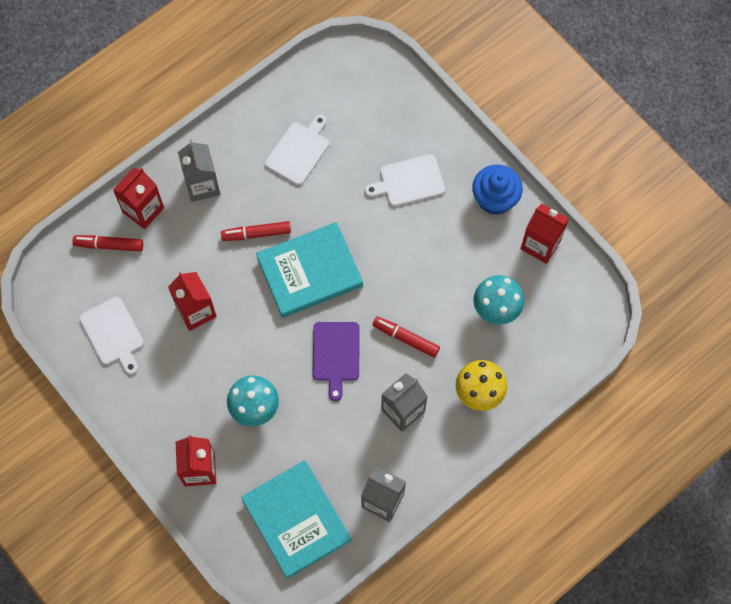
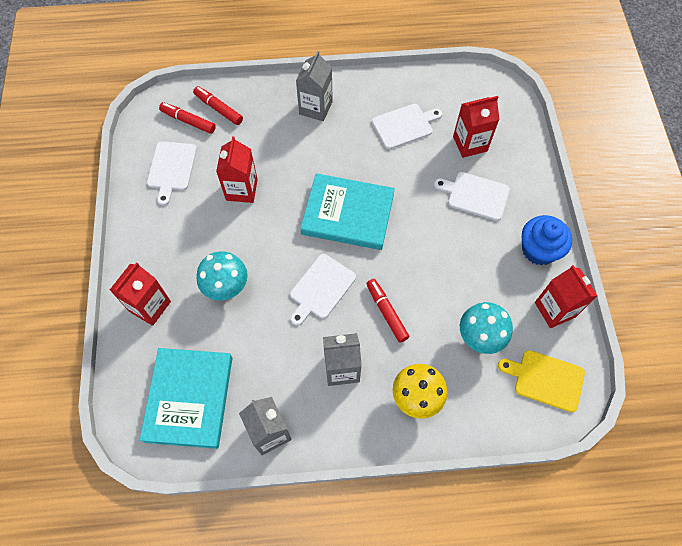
camera: 35 degrees right, 5 degrees down
red carton [113,168,164,229] -> red carton moved to [453,96,500,158]
red marker [221,221,291,241] -> red marker moved to [159,102,216,134]
purple cutting board [313,322,360,401] -> white cutting board [290,254,356,325]
none -> yellow cutting board [498,350,585,412]

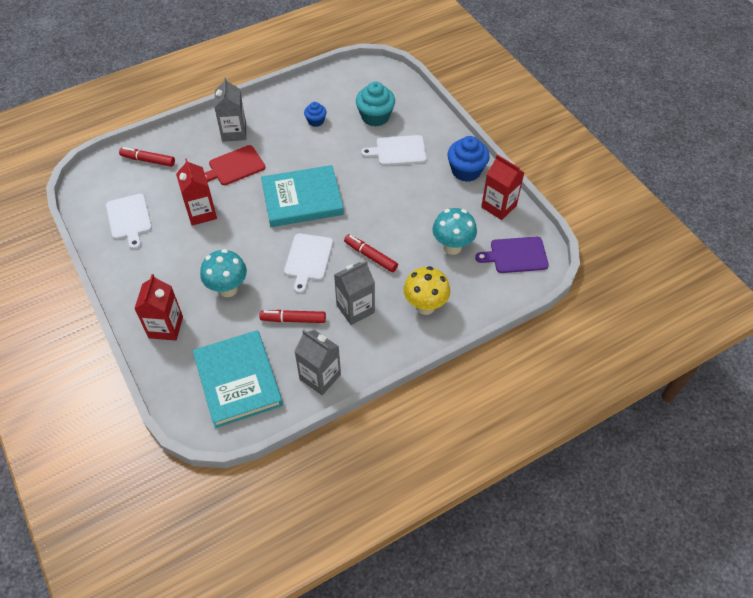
camera: 25 degrees left, 10 degrees down
red marker [159,102,216,134] -> red marker moved to [259,310,326,323]
white cutting board [372,104,442,149] -> blue cupcake [304,102,326,127]
red carton [453,96,500,158] -> turquoise cupcake [356,82,395,127]
yellow cutting board [498,350,585,412] -> purple cutting board [475,237,549,273]
none -> red cutting board [205,145,265,185]

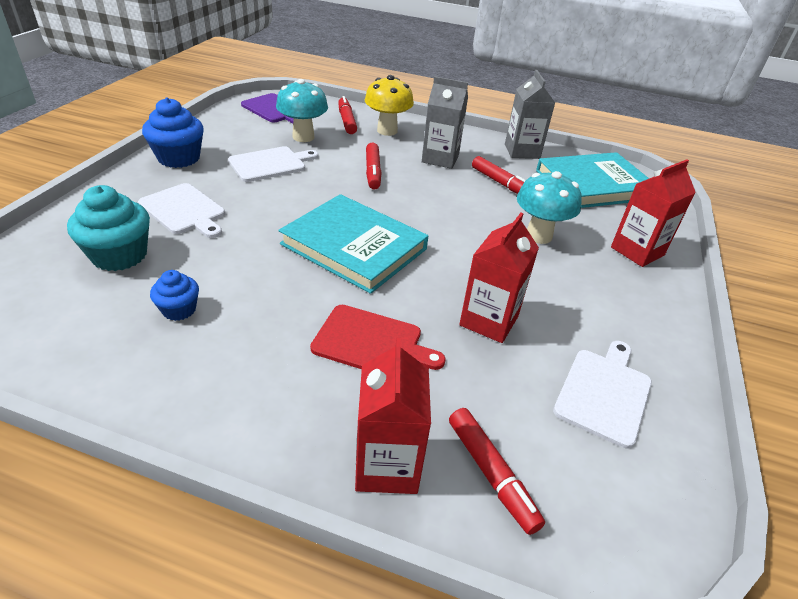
camera: 135 degrees left, 15 degrees down
turquoise book [193,330,283,428] -> turquoise book turned 45 degrees clockwise [536,152,649,208]
grey carton [214,77,246,142] -> none
white cutting board [284,233,333,293] -> white cutting board moved to [228,146,319,182]
red carton [481,154,525,220] -> red carton moved to [355,338,431,494]
none -> red marker [338,96,357,134]

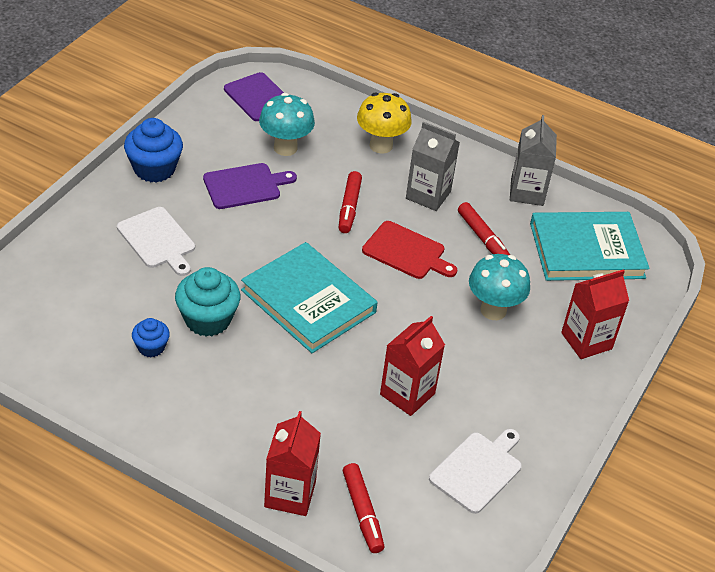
camera: 10 degrees right, 5 degrees up
turquoise cupcake [67,185,150,271] -> turquoise cupcake moved to [175,267,240,336]
white cutting board [228,146,319,182] -> purple cutting board [203,163,297,209]
red cutting board [310,305,446,370] -> red cutting board moved to [362,221,457,279]
red marker [338,96,357,134] -> none

